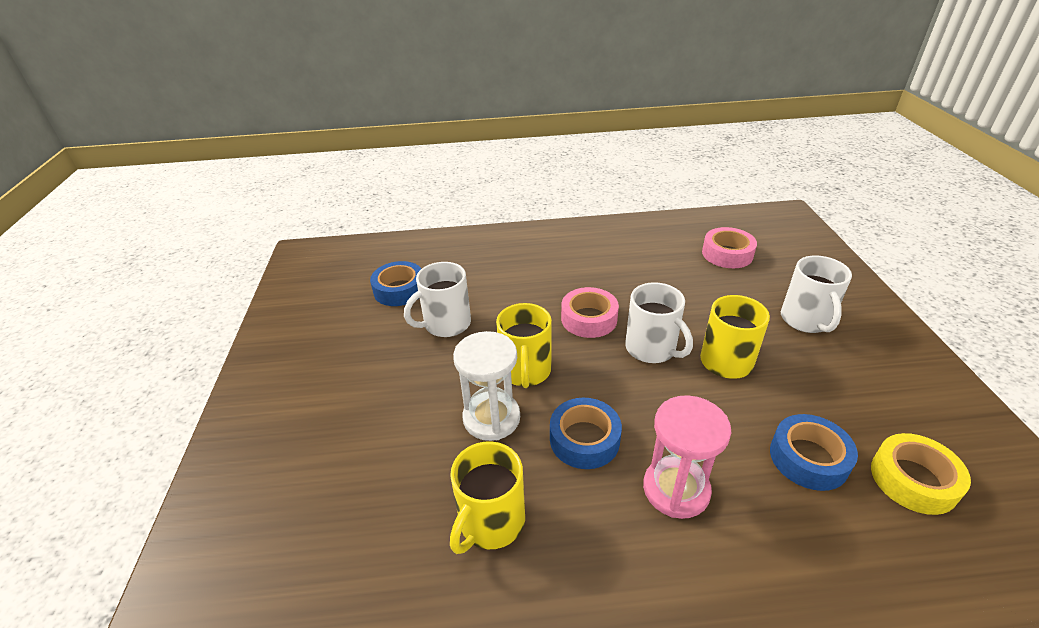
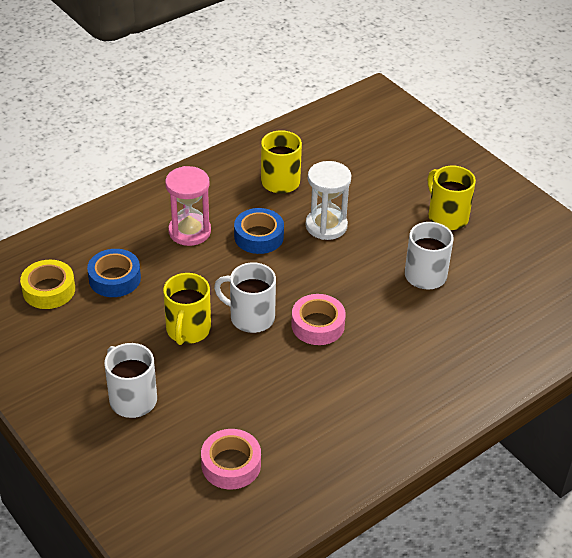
camera: 145 degrees right, 5 degrees up
blue tape [370,261,421,306] -> none
yellow mug [496,303,552,388] -> yellow mug moved to [428,166,476,230]

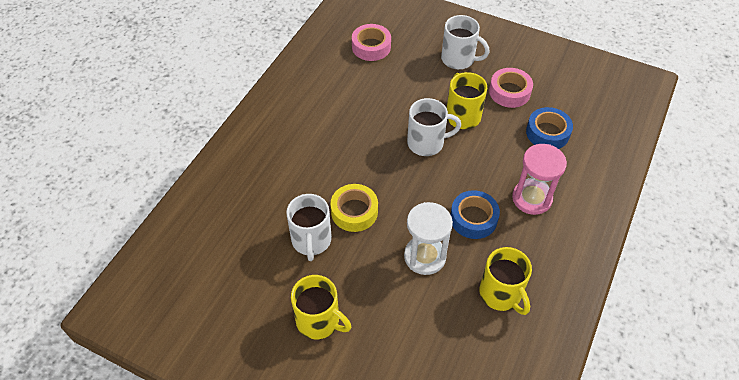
camera: 155 degrees right, 10 degrees up
yellow tape [20,260,75,309] -> yellow tape moved to [330,184,378,232]
pink tape [291,294,346,345] -> pink tape moved to [489,68,533,108]

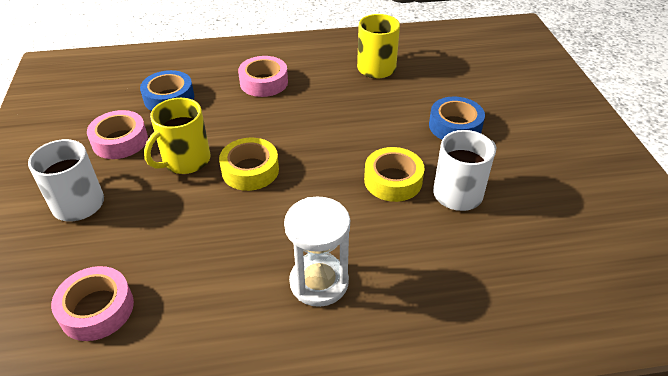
camera: 125 degrees left, 10 degrees down
yellow mug [291,275,351,339] -> none
white hourglass [404,202,453,275] -> white hourglass moved to [284,197,350,307]
white mug [407,98,461,156] -> yellow tape [219,138,279,191]
blue tape [450,190,500,239] -> blue tape moved to [429,97,485,140]
pink hourglass [512,144,567,215] -> pink tape [238,56,288,97]

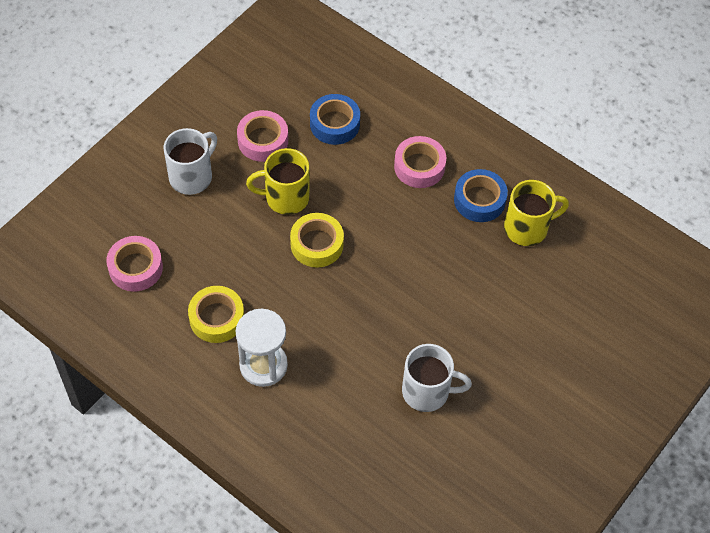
camera: 45 degrees right, 15 degrees up
yellow tape [364,147,424,202] -> yellow tape moved to [188,286,244,343]
blue tape [429,97,485,140] -> blue tape moved to [454,169,508,222]

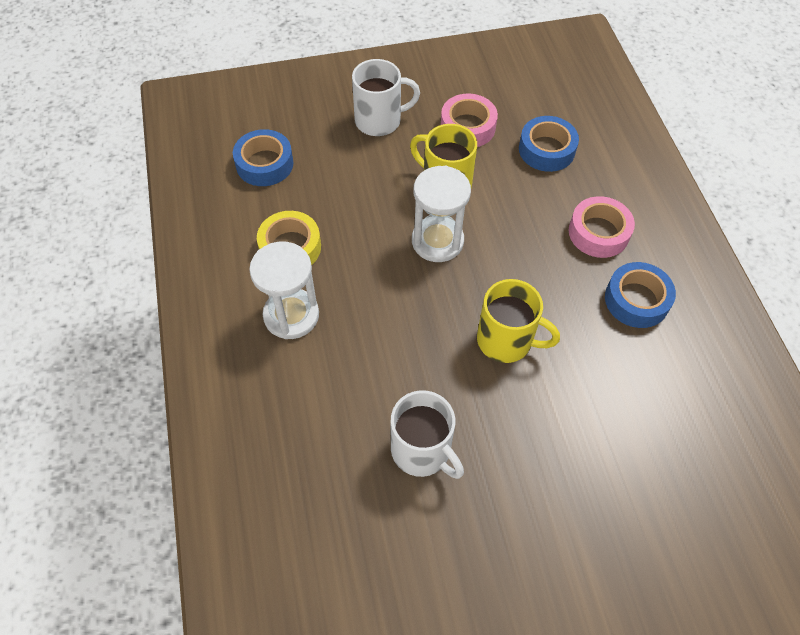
camera: 40 degrees right, 0 degrees up
pink tape [106,236,163,292] -> blue tape [233,129,294,186]
yellow tape [290,213,344,268] -> white hourglass [412,166,471,262]
yellow mug [504,180,569,246] -> yellow mug moved to [477,279,560,363]

